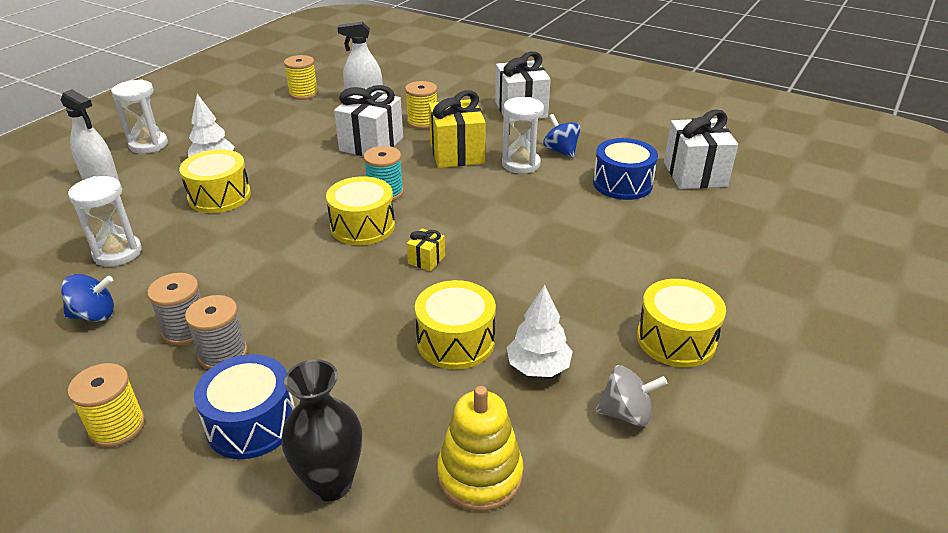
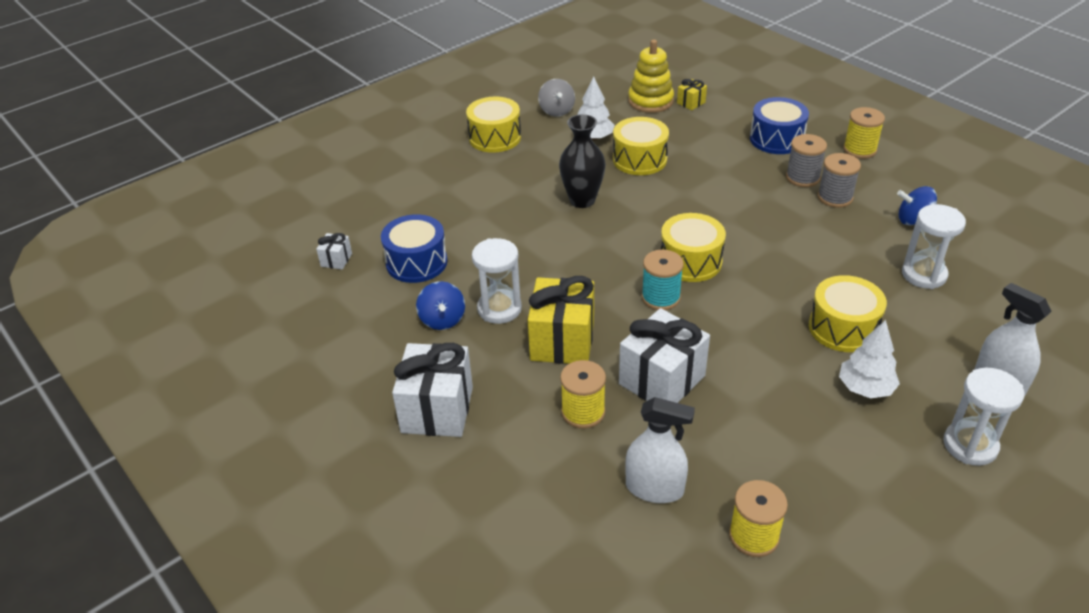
camera: 160 degrees left, 5 degrees up
black vase [282,359,362,501] -> black vase moved to [559,114,606,208]
yellow gift [407,228,445,271] -> yellow gift moved to [677,79,707,110]
grey spinning top [595,365,667,426] -> grey spinning top turned 120 degrees counterclockwise [538,79,575,117]
white gift [664,110,738,189] -> white gift [316,233,352,270], size x0.46

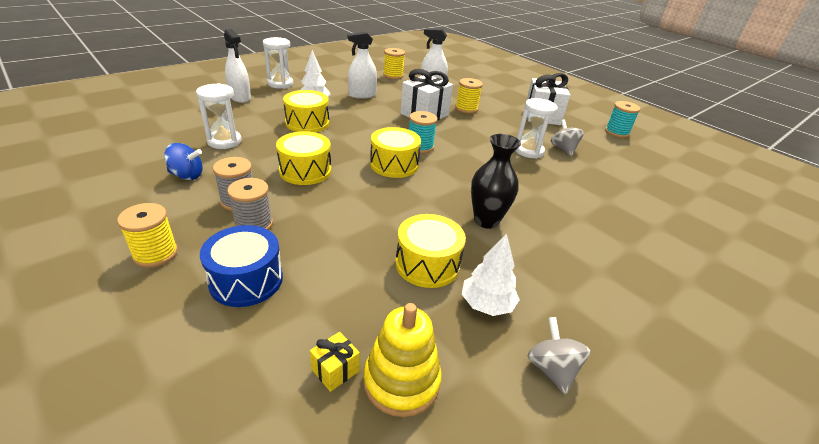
camera: 175 degrees right, 5 degrees down
white gift [316,233,352,270] -> none
blue drum [381,214,448,283] -> none
blue spinning top [416,281,465,330] -> grey spinning top [551,119,584,156]
yellow drum [466,96,521,153] -> yellow drum moved to [276,131,331,185]
yellow gift [528,276,594,364] -> none
none -> white spray bottle [348,32,377,99]
none -> turquoise spool [605,101,641,138]

